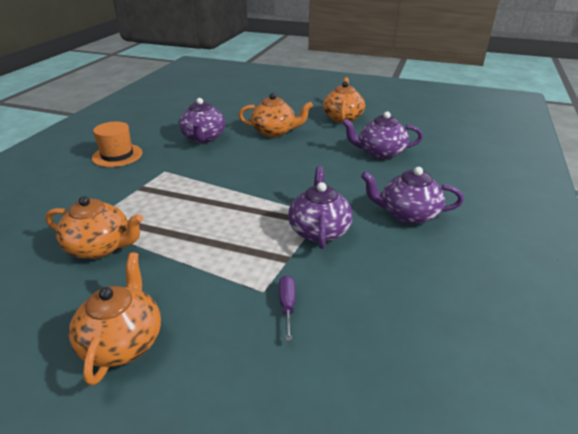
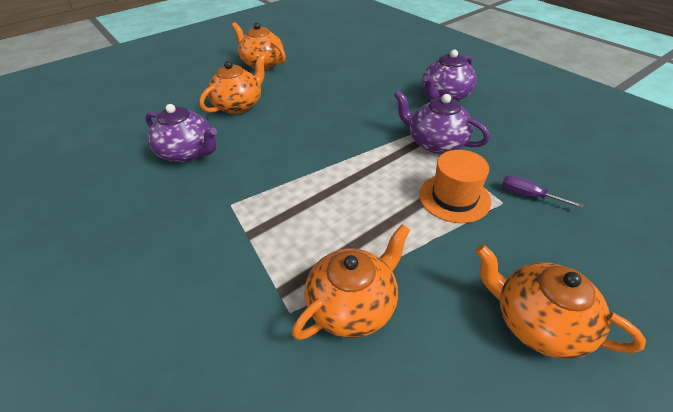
camera: 55 degrees left, 10 degrees up
orange hat [92,122,142,167] -> orange hat moved to [419,150,491,223]
purple teapot [342,111,423,159] -> none

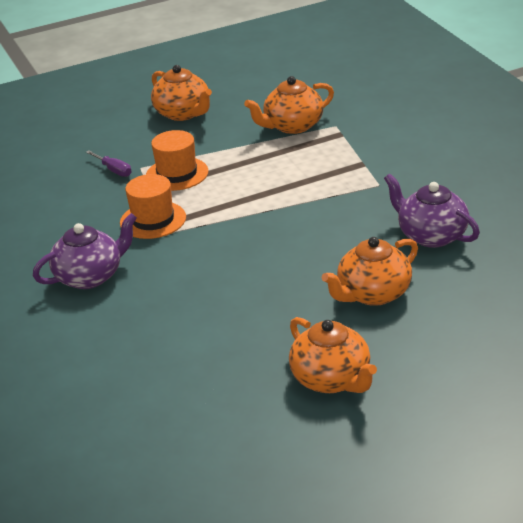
camera: 165 degrees left, 10 degrees down
purple teapot [394,90,490,154] -> orange hat [120,174,186,239]

